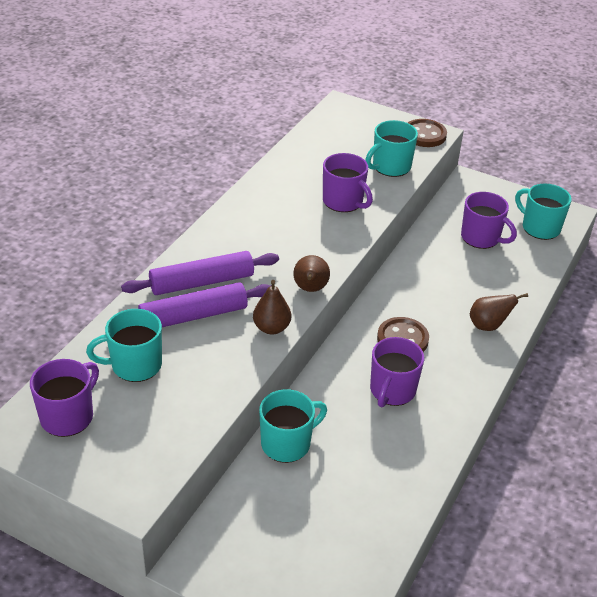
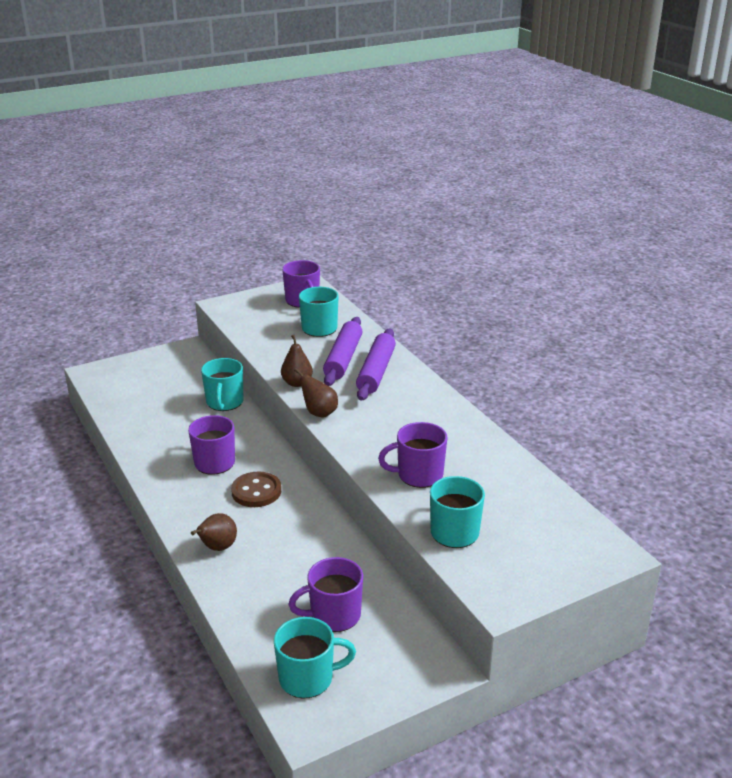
camera: 125 degrees right, 10 degrees down
brown button [408,119,447,147] -> none

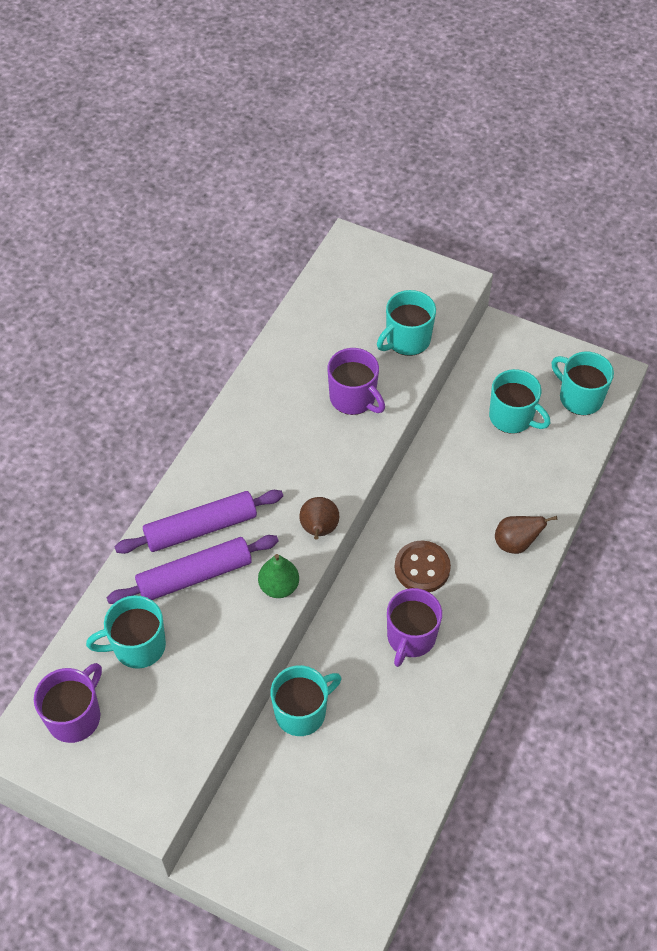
camera: 125 degrees left, 25 degrees up
brown pear [281,335,313,387] -> green pear [258,554,299,598]
purple mug [288,557,363,632] -> turquoise mug [489,369,550,434]

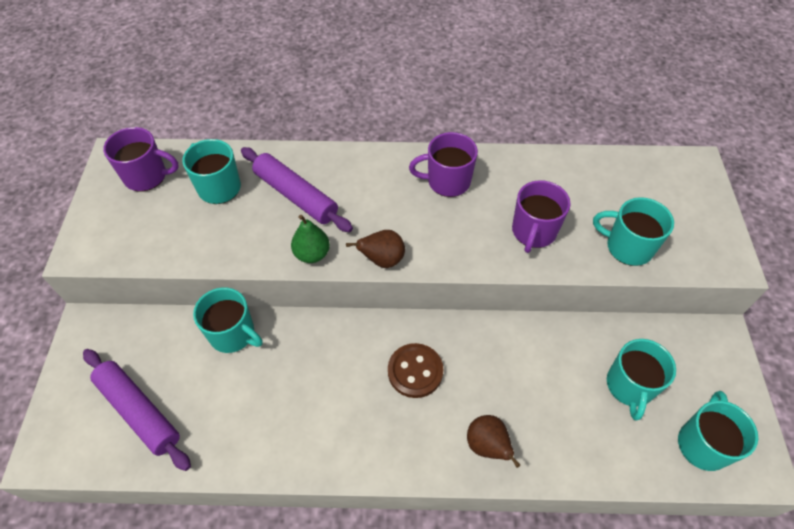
camera: 65 degrees right, 0 degrees up
purple rolling pin [115,490,283,554] -> purple rolling pin moved to [83,349,191,471]
purple mug [387,588,442,667] -> purple mug moved to [409,132,478,197]

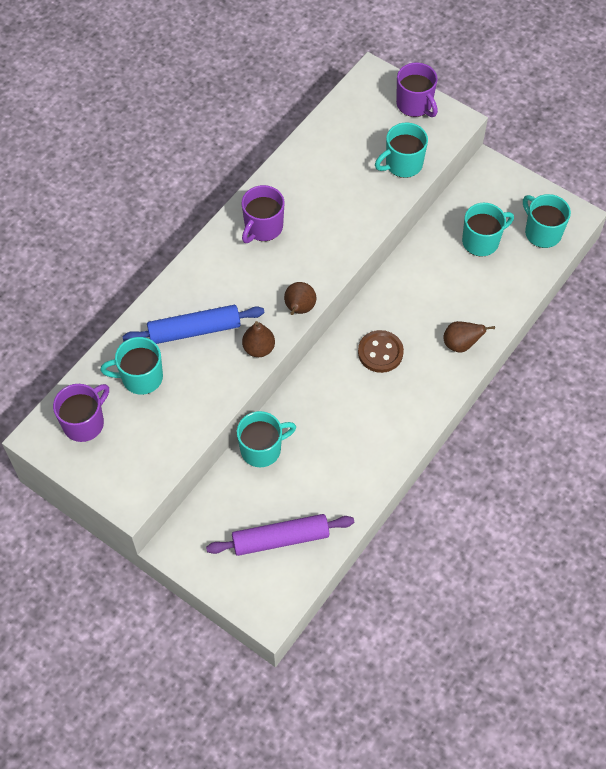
camera: 55 degrees left, 5 degrees up
purple rolling pin [241,147,353,232] -> blue rolling pin [122,305,264,344]
green pear [291,215,330,263] -> brown pear [242,321,275,357]
purple mug [512,180,571,253] -> purple mug moved to [396,63,438,117]
turquoise mug [607,339,676,421] -> turquoise mug turned 75 degrees counterclockwise [462,203,514,257]

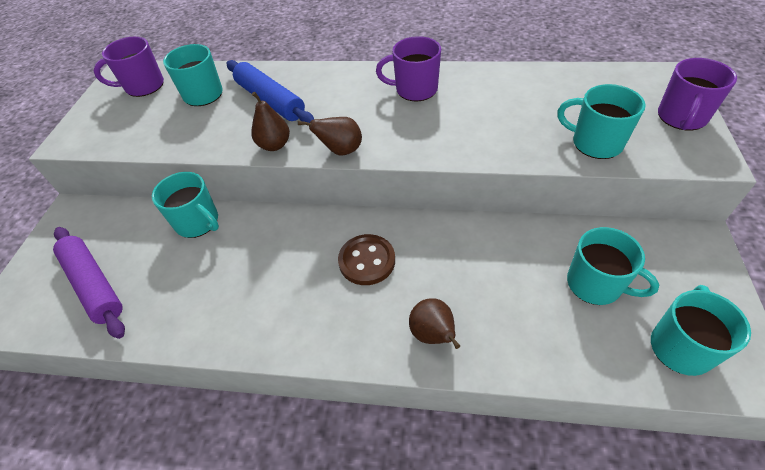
camera: 65 degrees right, 10 degrees down
purple mug [53,384,109,442] -> purple mug turned 150 degrees clockwise [94,37,164,97]

